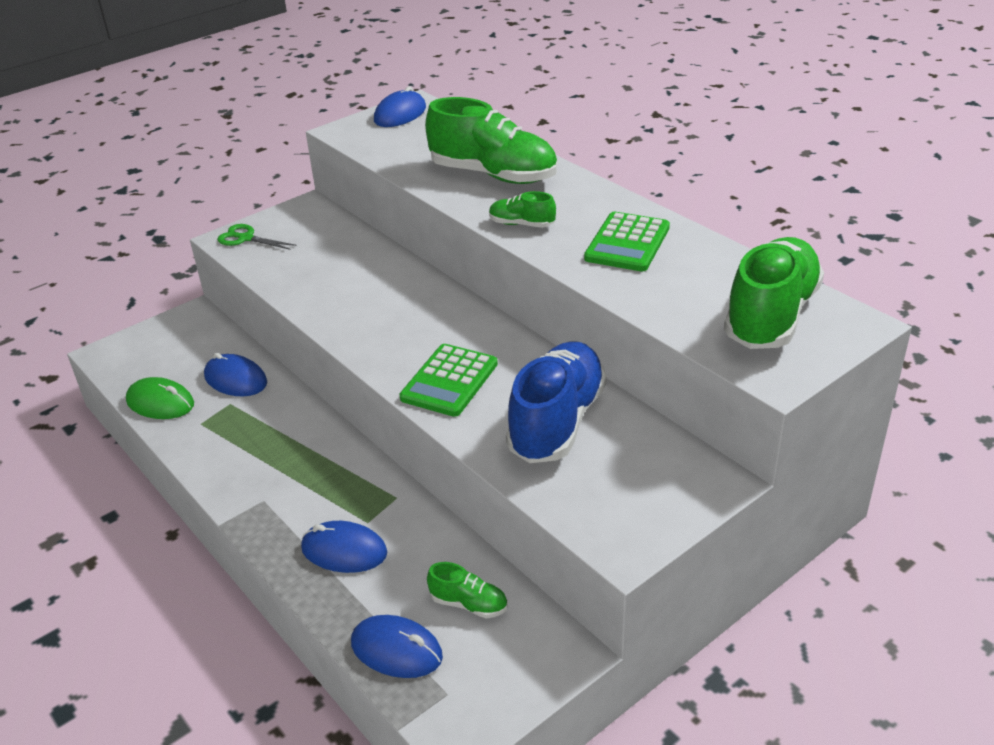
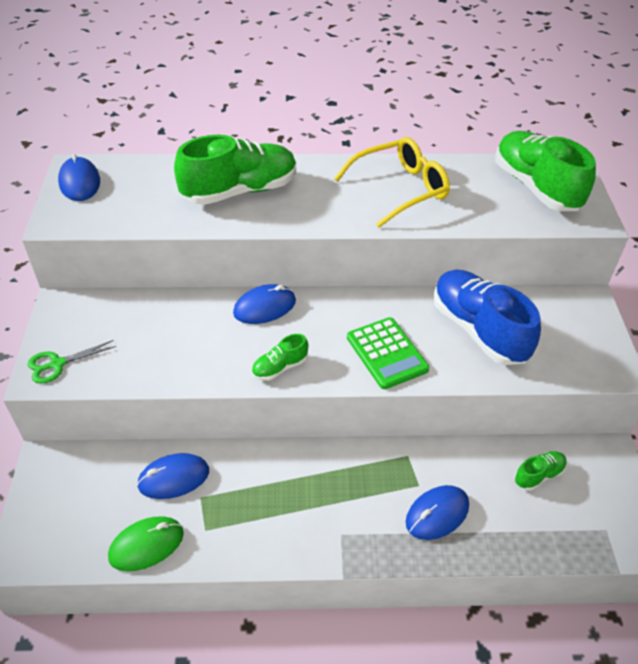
camera: 55 degrees left, 10 degrees up
blue mouse [351,615,443,678] -> blue mouse moved to [233,284,296,324]
green shoe [489,191,556,228] -> green shoe moved to [252,334,308,381]
green calculator [584,212,670,272] -> yellow glasses [334,137,450,228]

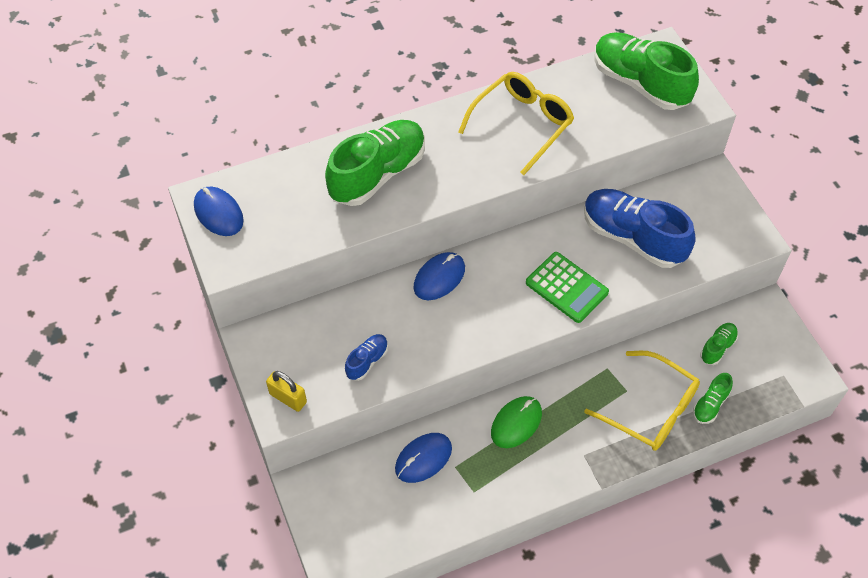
camera: 20 degrees left, 10 degrees up
green scissors [28,340,116,384] -> yellow padlock [266,371,307,412]
green mouse [108,516,184,571] -> green mouse moved to [491,396,542,448]
green shoe [252,334,308,381] -> green shoe moved to [693,373,733,424]
blue mouse [406,485,469,540] -> yellow glasses [584,351,700,451]
none -> blue shoe [345,334,388,381]

